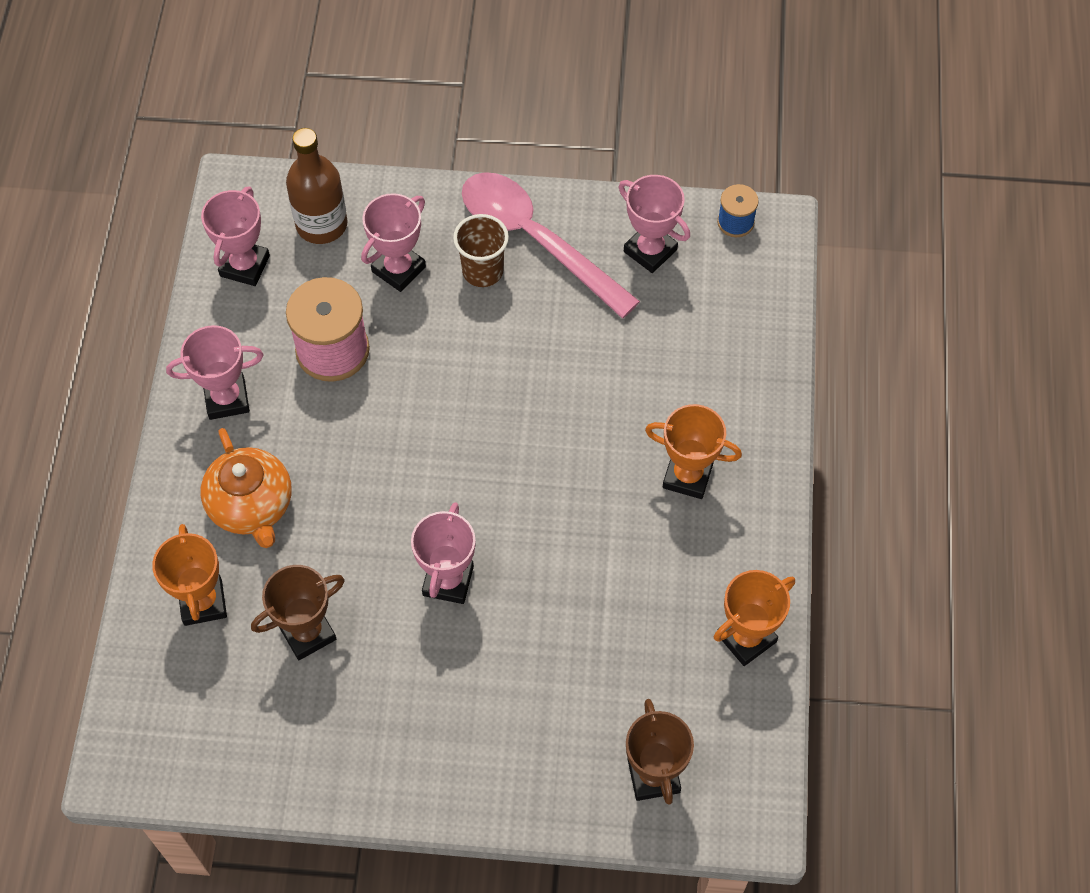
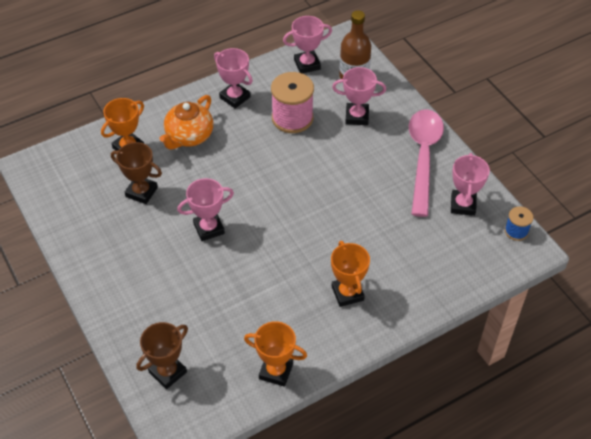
camera: 55 degrees right, 10 degrees down
brown cup [453,214,509,287] -> none

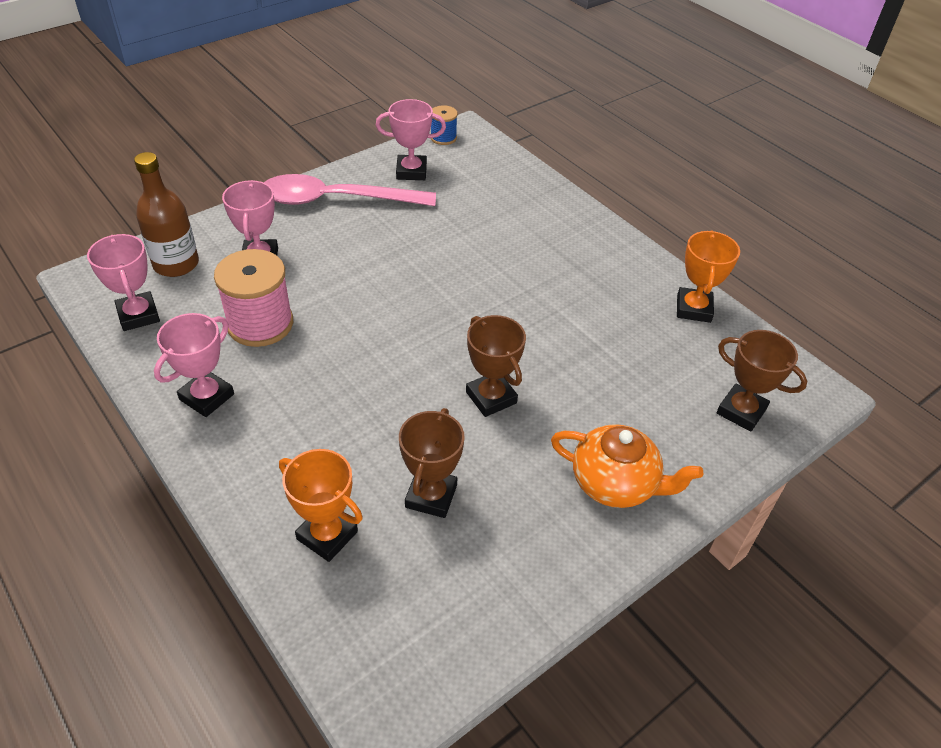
camera: 100 degrees left, 5 degrees down
orange teapot [160,95,213,150] -> orange teapot moved to [551,424,703,508]
pink trophy [177,178,234,241] -> brown trophy [466,315,526,417]
orange trophy [331,241,370,307] -> none

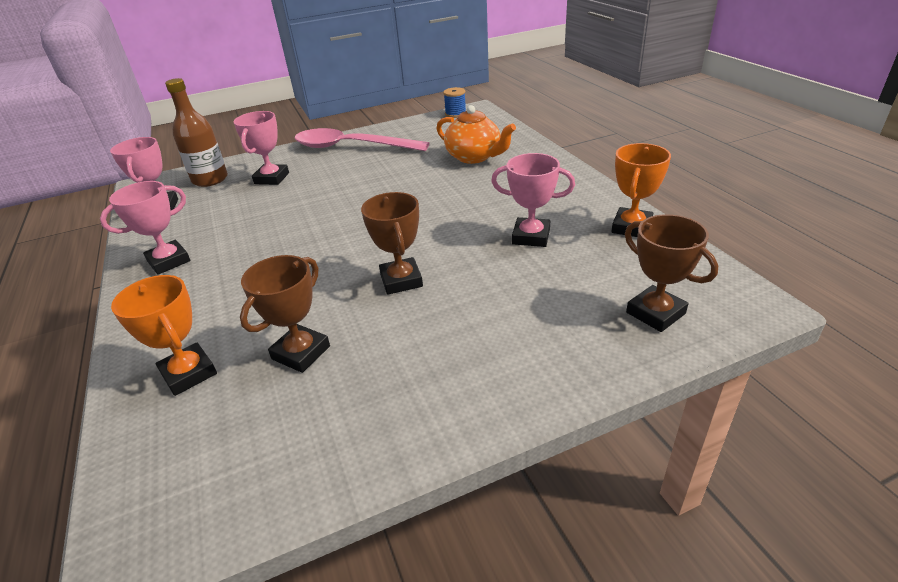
camera: 20 degrees right, 10 degrees down
pink spool [214,249,293,347] -> none
pink trophy [375,99,446,180] -> pink trophy moved to [491,153,575,247]
orange teapot [551,424,703,508] -> orange teapot moved to [436,105,516,164]

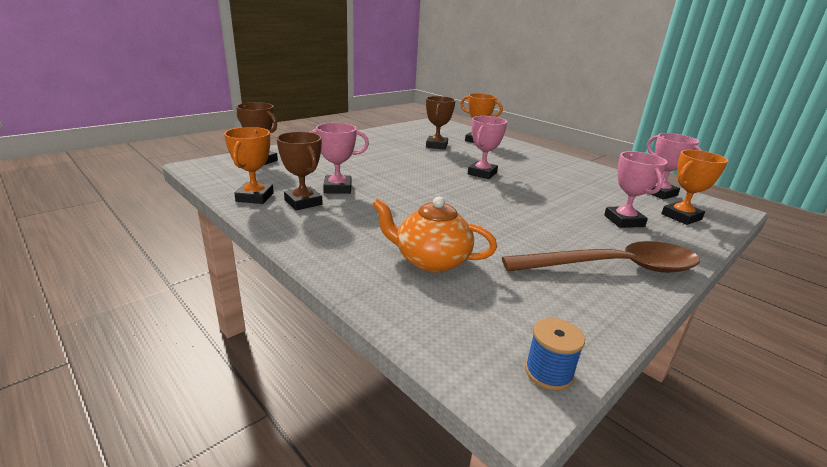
camera: 155 degrees right, 10 degrees down
pink trophy [100,181,191,275] -> pink trophy moved to [468,116,507,179]
brown bottle [165,78,228,187] -> orange trophy [661,150,728,225]
pink spoon [294,128,429,151] -> brown spoon [502,241,700,273]
brown trophy [361,192,423,295] -> brown trophy moved to [277,132,323,210]

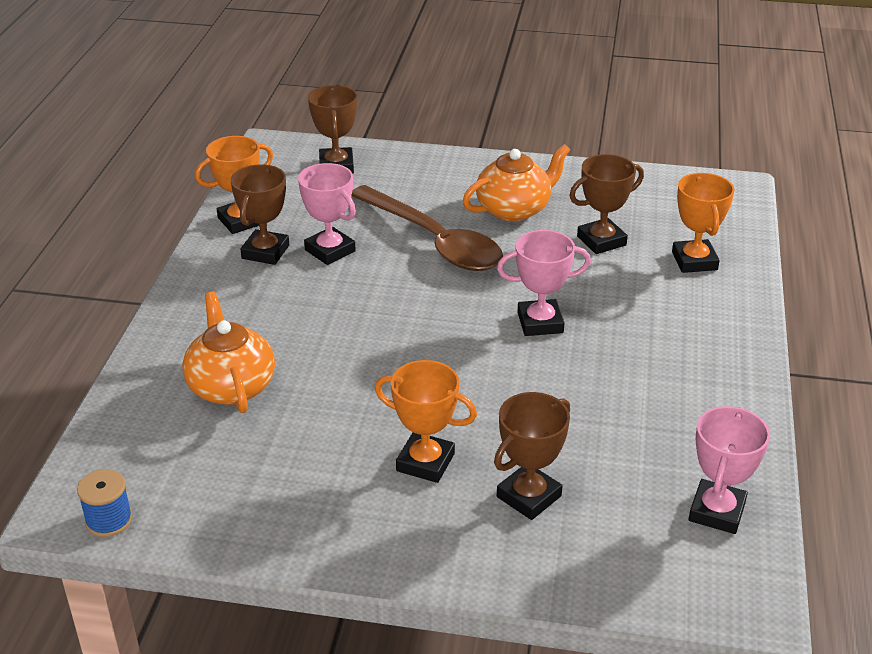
camera: 55 degrees right, 10 degrees up
brown spoon [502,241,700,273] -> brown spoon moved to [351,185,503,271]
pink trophy [604,151,668,228] -> brown trophy [494,392,570,520]
orange trophy [661,150,728,225] -> orange trophy moved to [375,360,477,483]
none -> orange teapot [463,144,570,221]

